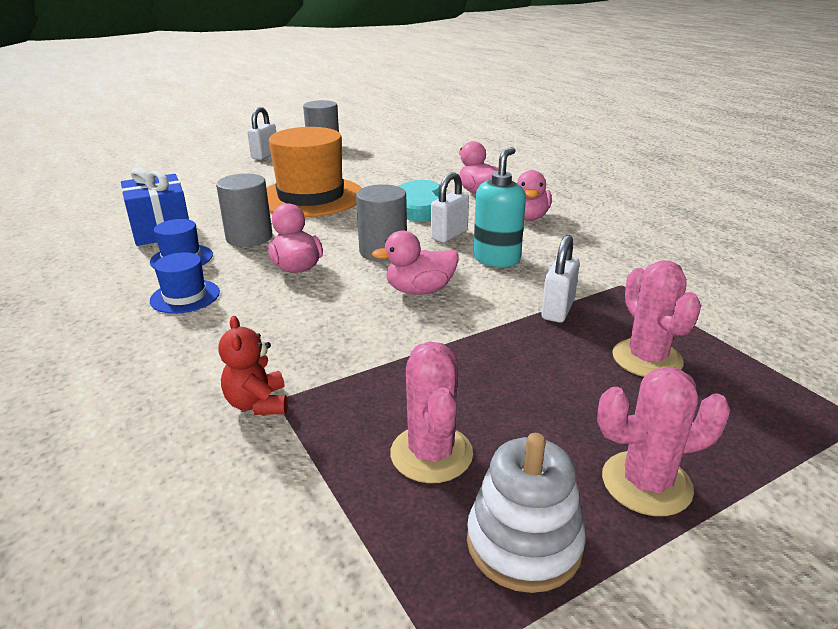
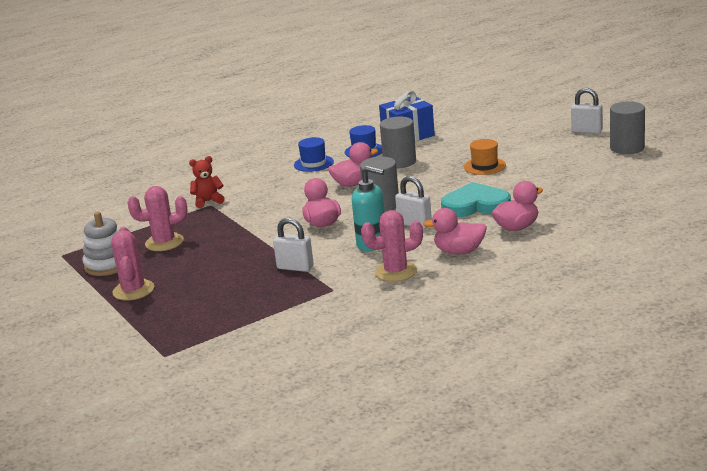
camera: 90 degrees right, 5 degrees down
orange hat [266,127,361,217] -> orange hat [464,139,506,175], size x0.47
pink cactus [612,260,701,377] -> pink cactus moved to [361,210,423,282]

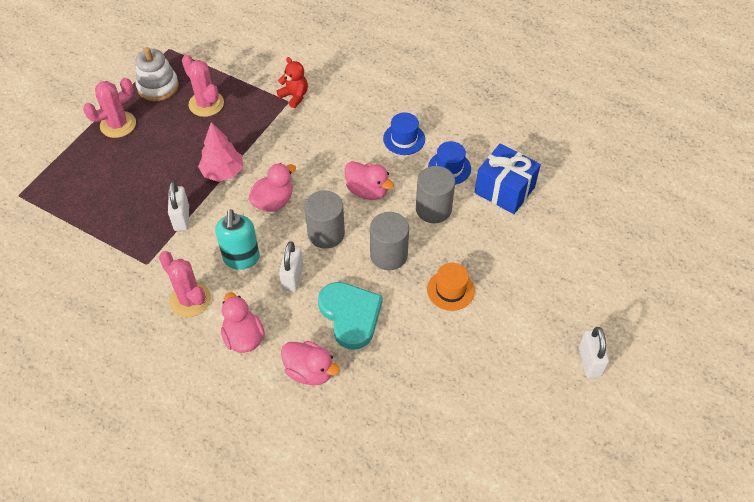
camera: 60 degrees right, 30 degrees up
grey cylinder [610,101,645,154] -> grey cylinder moved to [370,212,409,270]
none -> pink tree [198,122,243,182]

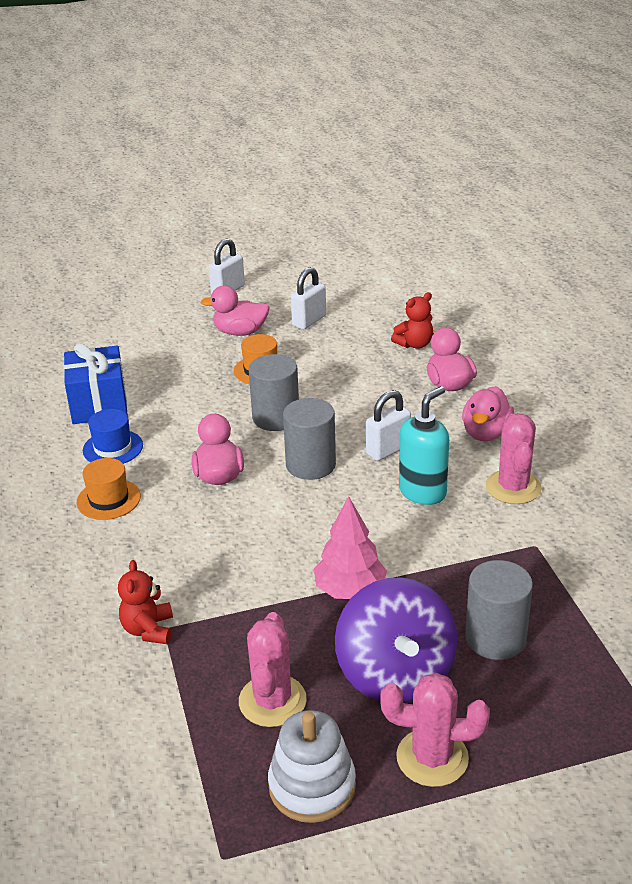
camera: 135 degrees left, 20 degrees down
white padlock [168,181,189,231] -> white padlock moved to [291,267,326,330]
pink duck [248,163,296,212] -> pink duck moved to [201,286,270,336]
turquoise heart [318,282,383,350] -> none
blue hat [383,112,425,155] -> orange hat [76,458,141,520]
grey cylinder [416,166,455,223] -> grey cylinder moved to [465,560,533,660]
none -> purple spinning top [335,577,457,703]
none -> red teddy bear [391,292,433,349]

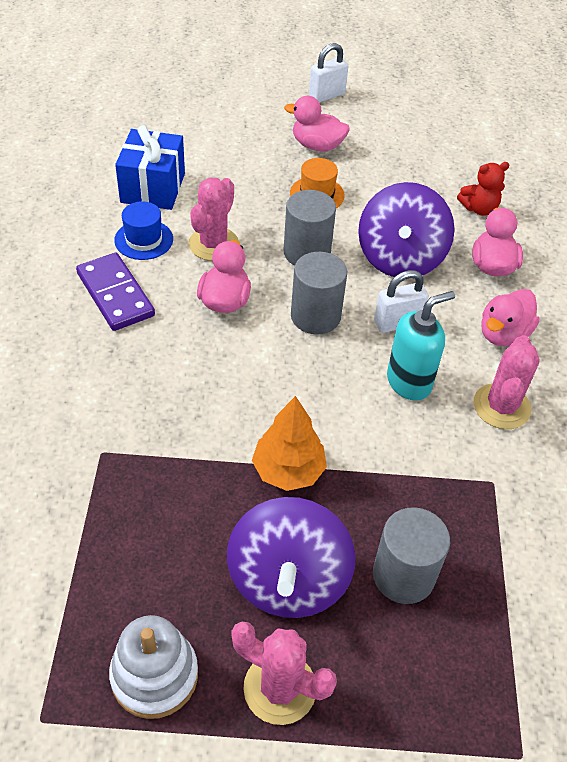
camera: 15 degrees right, 15 degrees up
orange hat [76,458,141,520] -> purple domino [76,253,155,331]
red teddy bear [118,560,173,644] -> none
pink cactus [239,612,307,727] -> pink cactus moved to [189,177,239,261]
white padlock [291,267,326,330] -> none
pink tree [314,496,387,599] -> orange tree [252,396,327,491]
none -> purple spinning top [358,182,455,277]

